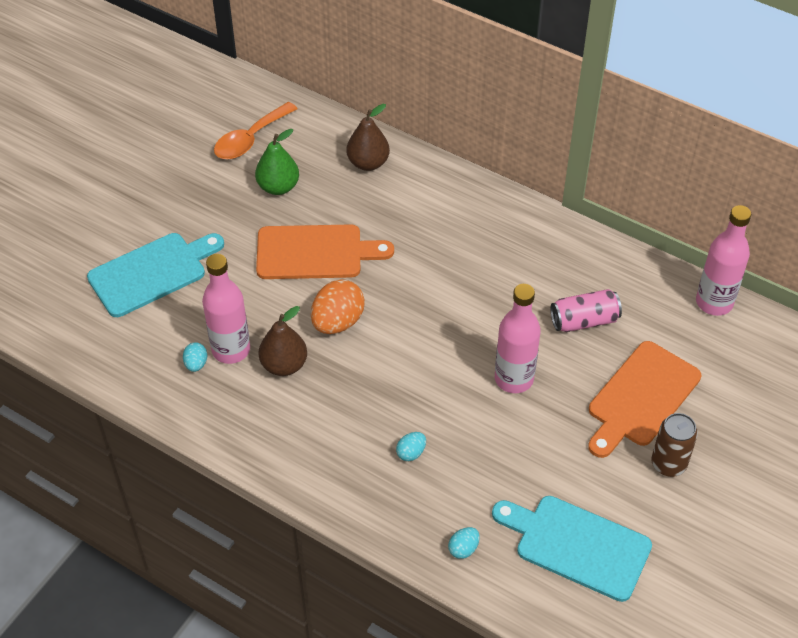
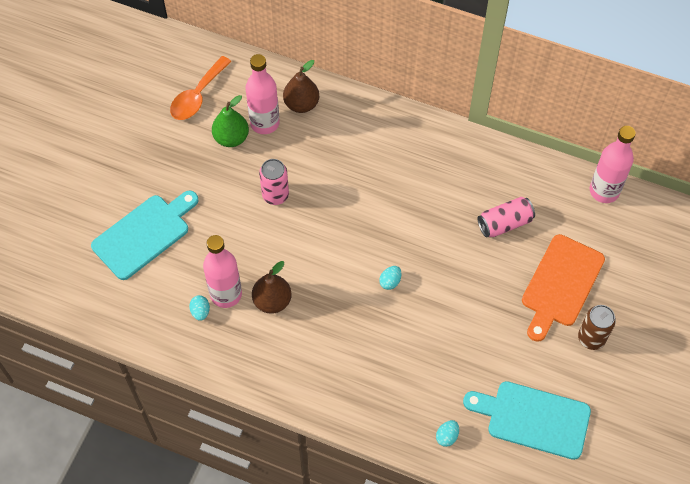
camera: 10 degrees left, 10 degrees up
orange cutting board [256,224,394,279] -> pink can [259,159,289,205]
orange egg [311,279,365,334] -> none
turquoise egg [396,432,426,461] -> turquoise egg moved to [379,266,402,290]
pink bottle [495,284,541,393] -> pink bottle moved to [245,54,280,134]

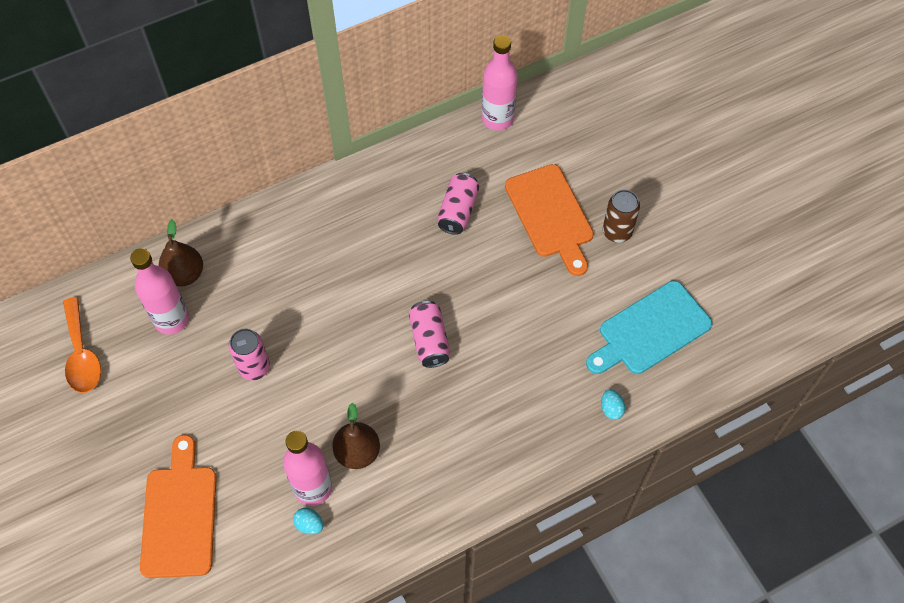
camera: 50 degrees left, 0 degrees up
turquoise cutting board [91,191,199,280] -> orange cutting board [140,435,217,578]
green pear [212,95,249,147] -> none
turquoise egg [379,266,402,290] -> pink can [409,301,450,368]

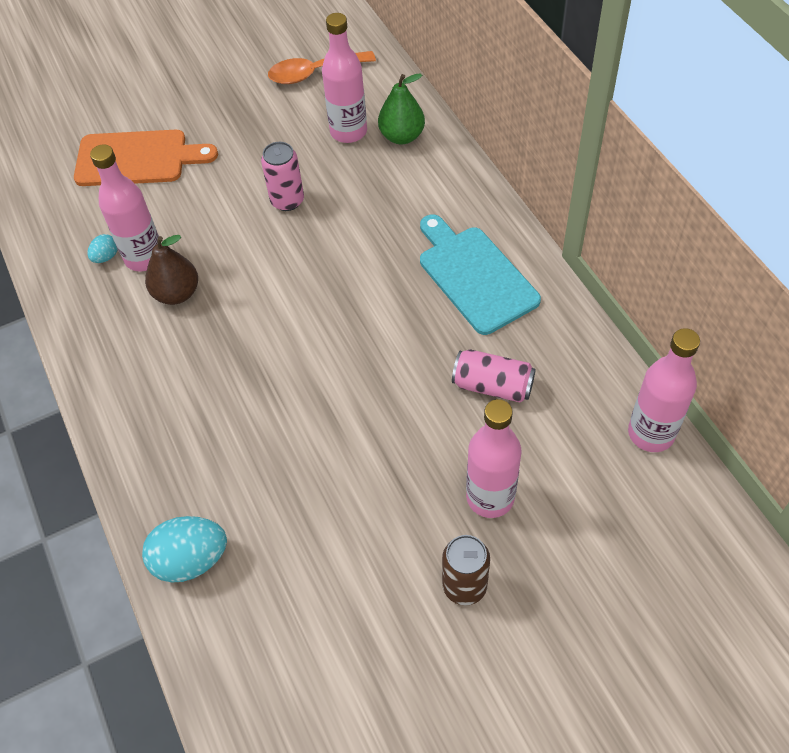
camera: 95 degrees right, 5 degrees down
brown pear [158,219,203,287] -> green pear [378,73,425,144]
pink can [409,301,450,368] -> none
orange cutting board [505,164,594,276] -> pink bottle [466,399,521,518]
turquoise cutting board [586,281,712,374] -> turquoise cutting board moved to [420,215,541,335]
turquoise egg [601,389,626,420] -> turquoise egg [142,516,227,583], size x2.01

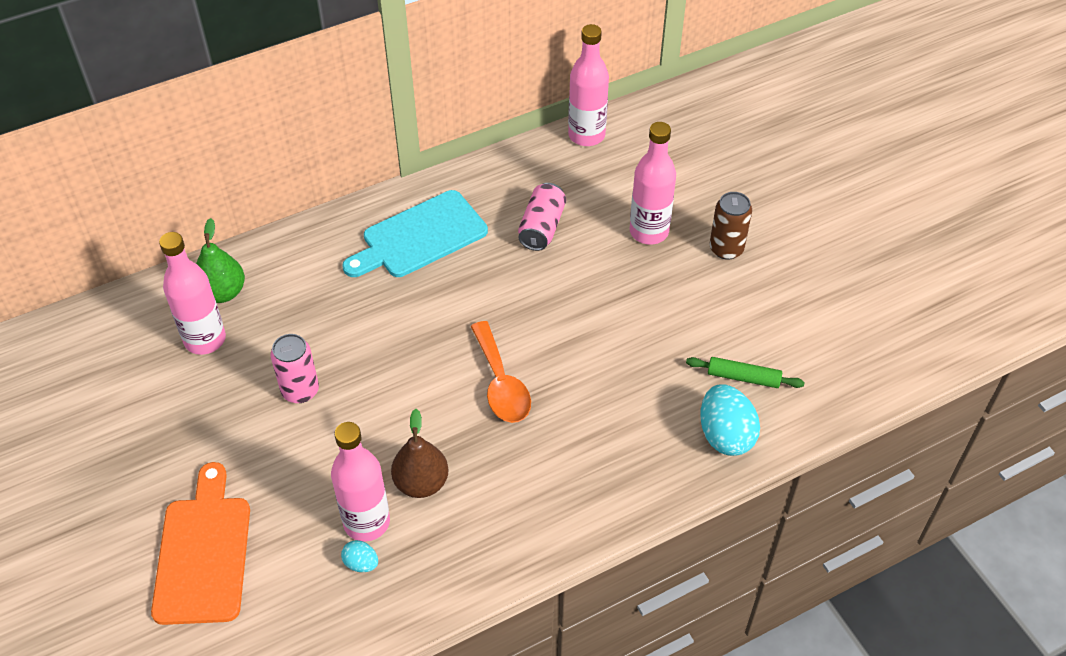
camera: 95 degrees left, 5 degrees down
orange spoon [268,51,376,84] -> orange spoon moved to [471,321,531,423]
none -> green rolling pin [686,357,805,388]

